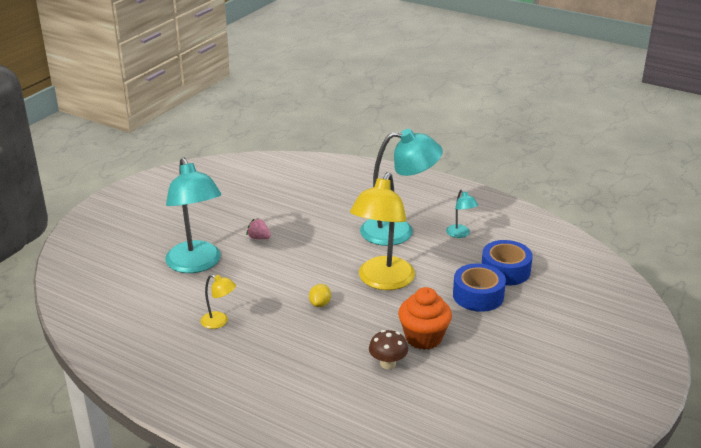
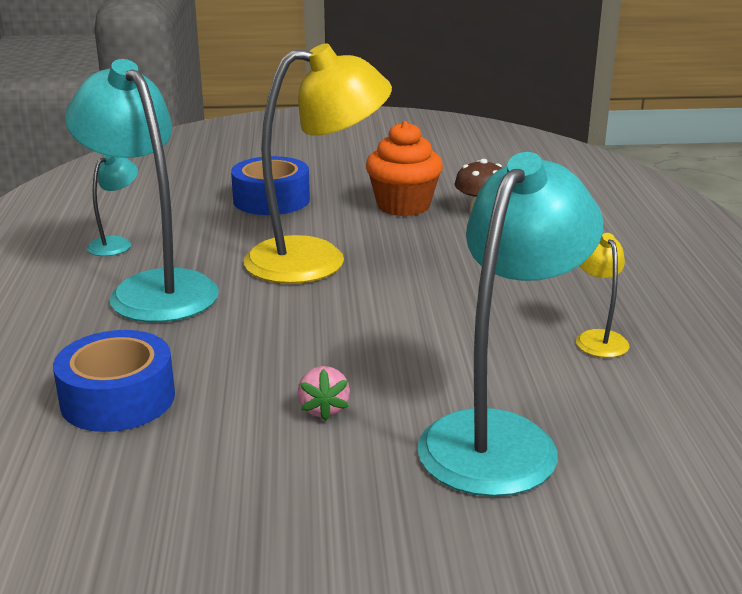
camera: 125 degrees left, 5 degrees down
yellow lemon [309,284,331,307] -> none
blue tape [482,240,533,286] -> blue tape moved to [53,330,175,432]

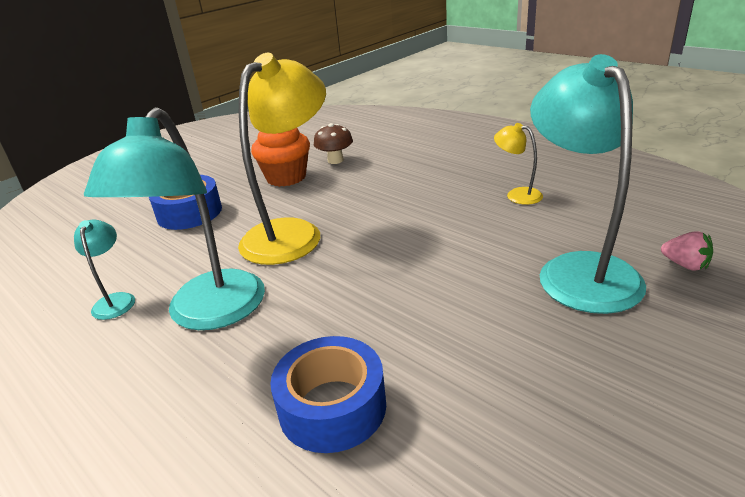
camera: 40 degrees left, 5 degrees up
turquoise lamp [65,59,219,322] -> turquoise lamp turned 90 degrees counterclockwise [84,107,265,330]
pink strawberry [298,366,350,421] -> pink strawberry moved to [661,231,713,271]

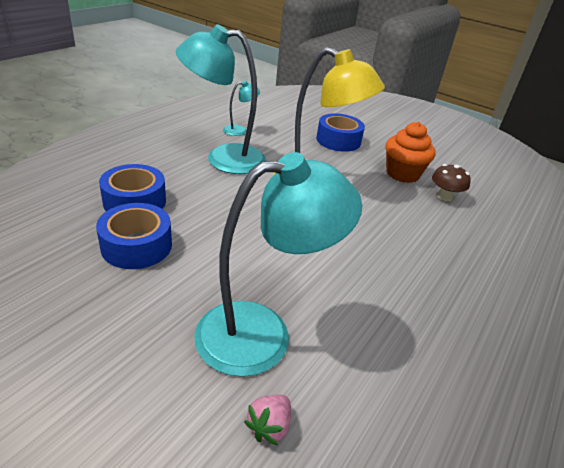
camera: 75 degrees right, 5 degrees up
yellow lamp [494,123,543,205] -> none
none -> blue tape [96,203,172,269]

